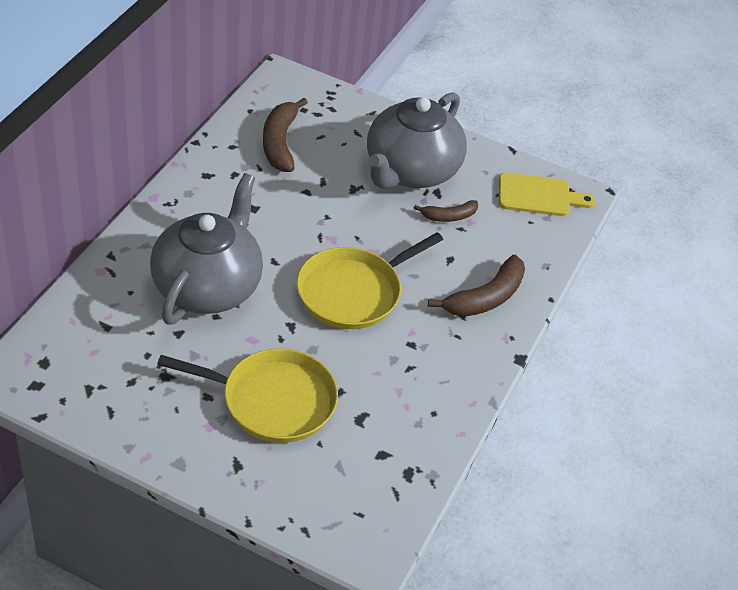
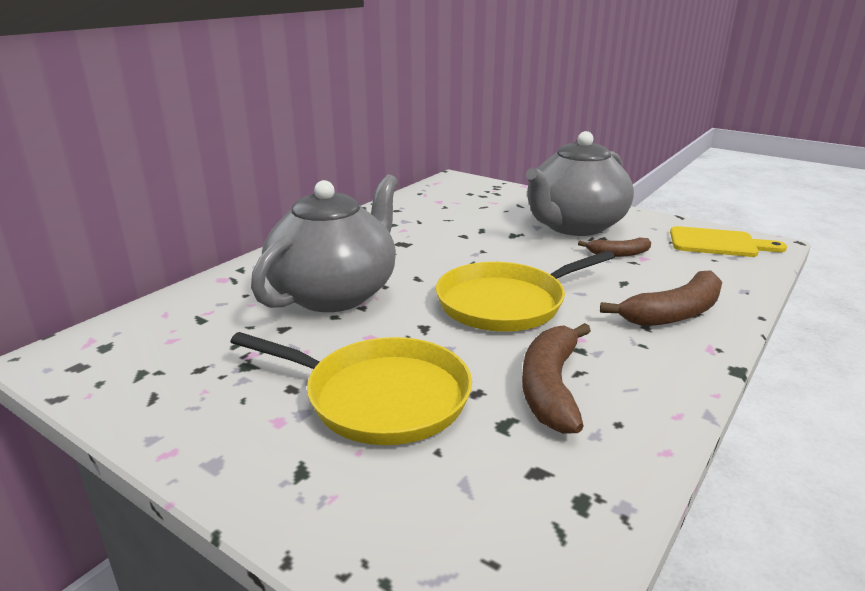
camera: 15 degrees right, 20 degrees down
brown banana [263,98,308,172] -> brown banana moved to [522,323,591,434]

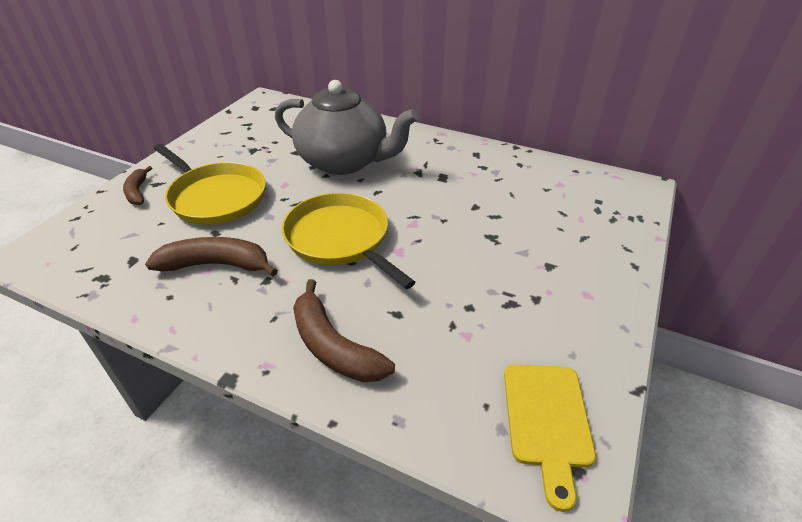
camera: 80 degrees right, 15 degrees up
yellow pan [230,332,472,445] -> yellow pan turned 60 degrees counterclockwise [154,144,266,225]
grey teapot [526,131,634,236] -> none
brown banana [578,238,651,257] -> brown banana moved to [123,166,152,205]

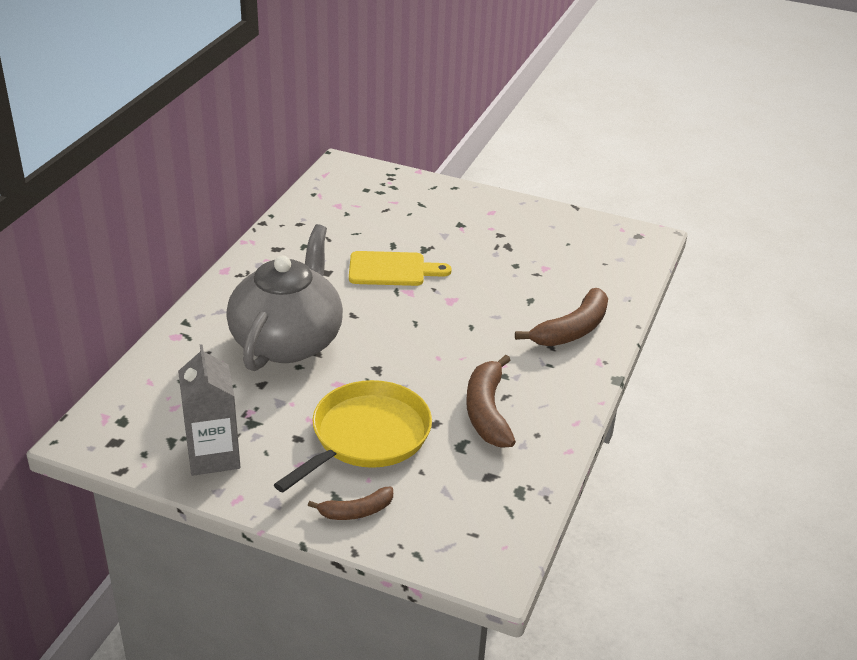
camera: 95 degrees left, 5 degrees down
yellow pan [282,193,416,289] -> none
yellow cutting board [504,364,596,512] -> yellow cutting board moved to [349,251,452,286]
none -> grey carton [178,344,240,476]

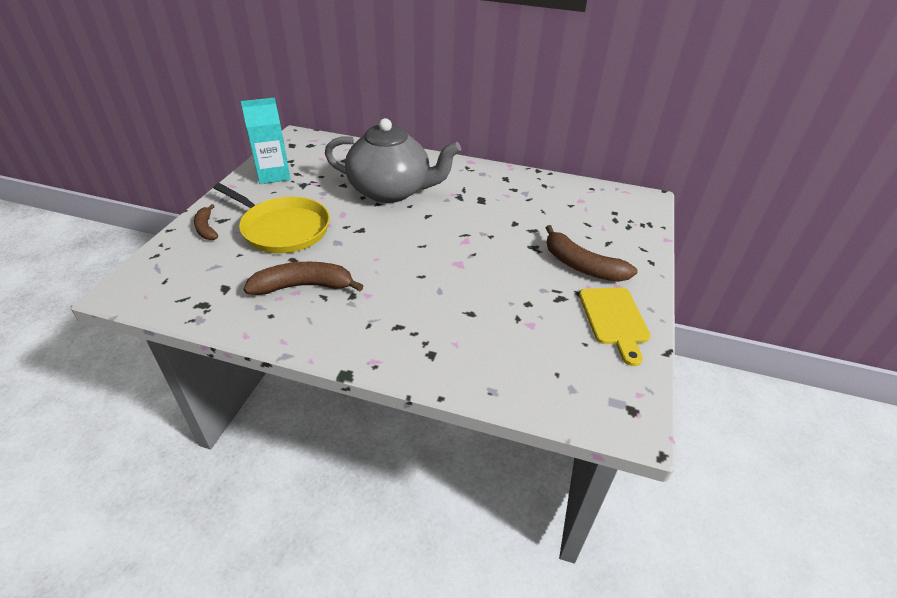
camera: 85 degrees right, 5 degrees up
grey carton [178,344,240,476] -> turquoise carton [241,98,291,184]
yellow cutting board [349,251,452,286] -> yellow cutting board moved to [579,287,651,366]
brown banana [515,288,608,346] -> brown banana moved to [546,225,638,282]

